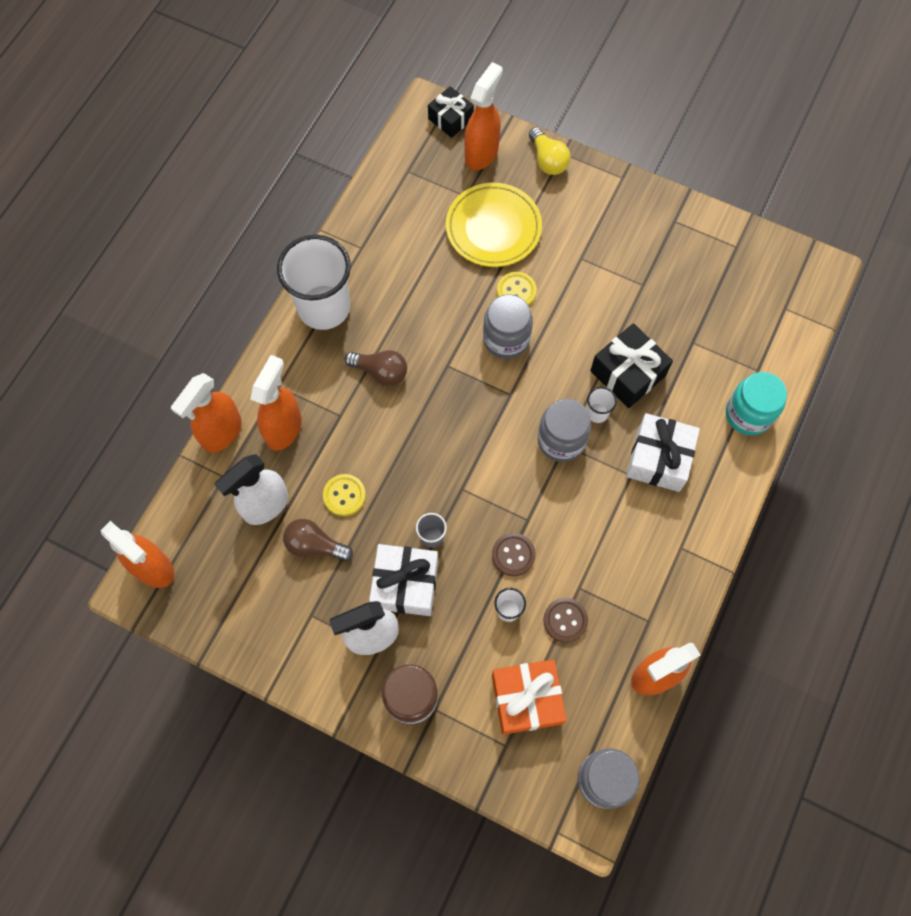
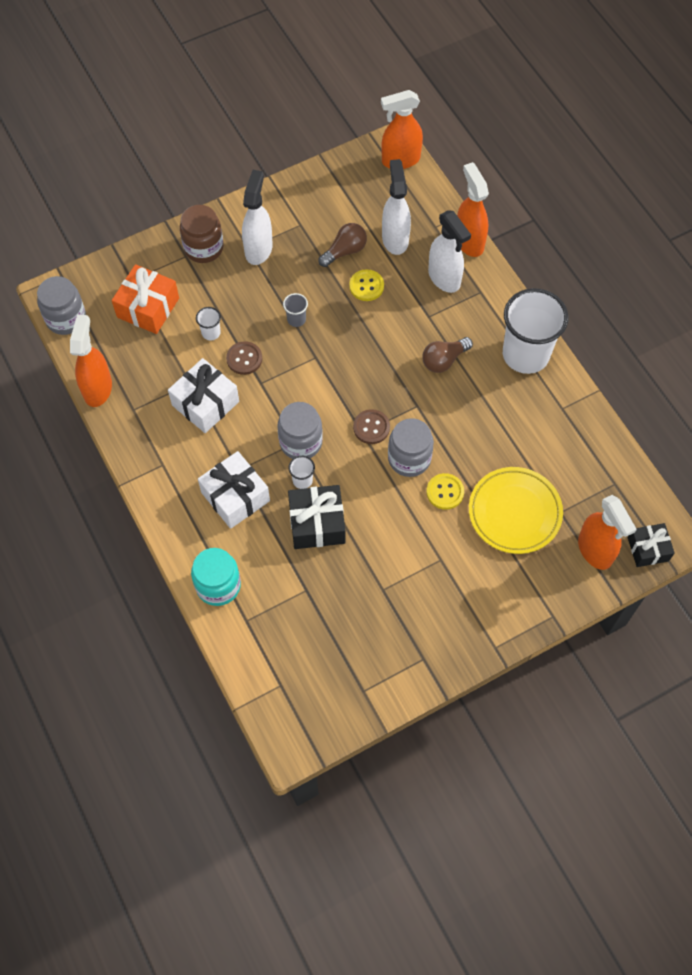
camera: 125 degrees right, 5 degrees down
orange spray bottle [250,355,302,451] -> white spray bottle [428,210,471,293]
white gift [369,544,438,616] -> white gift moved to [168,358,239,433]
yellow light bulb [529,127,571,175] -> none
brown button [543,598,588,643] -> brown button moved to [353,409,390,444]

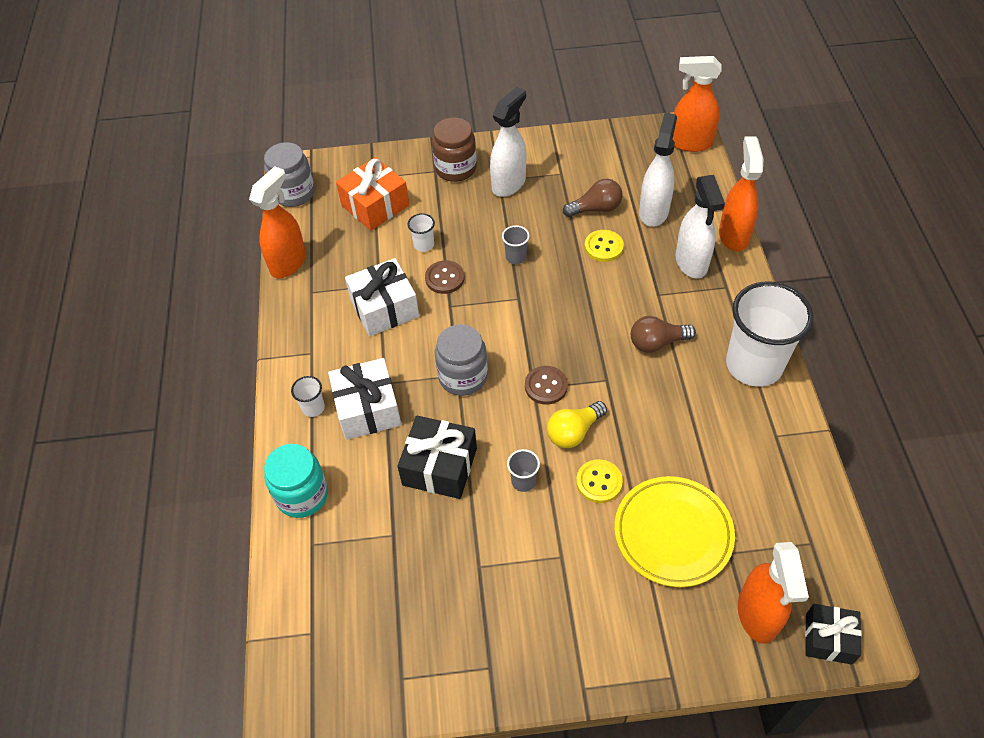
camera: 25 degrees right, 10 degrees down
white cup [288,456,315,489] -> white cup moved to [291,376,325,417]
grey jar [388,418,434,477] -> yellow light bulb [547,401,607,448]
none -> grey cup [507,449,540,492]

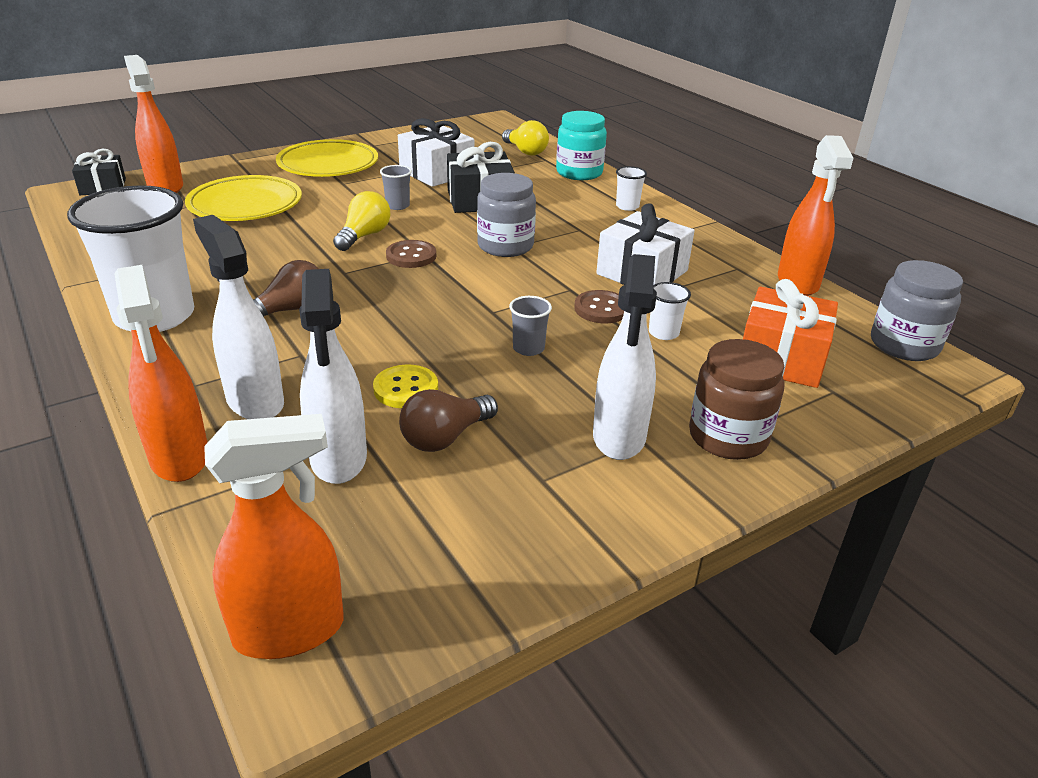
camera: 150 degrees right, 20 degrees down
white gift [328,358,401,440] -> white gift moved to [398,118,474,187]
yellow button [576,459,623,503] -> none
none -> yellow plate [276,139,378,177]
none -> yellow light bulb [502,120,549,156]

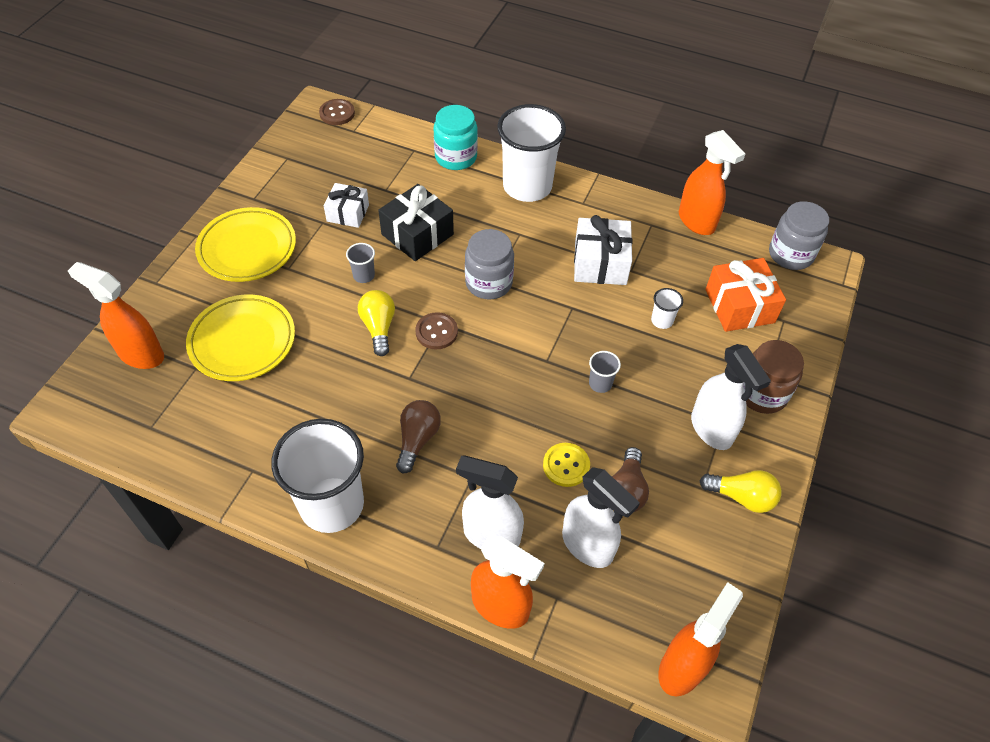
camera: 35 degrees left, 20 degrees up
black gift [72,149,126,195] -> none
white gift [398,118,474,187] -> white gift [324,183,369,228], size x0.66
yellow light bulb [502,120,549,156] -> yellow light bulb moved to [700,470,781,513]
brown button [574,290,624,323] -> brown button moved to [319,99,355,125]
white cup [616,166,647,211] -> white cup [497,104,566,202], size x2.48

